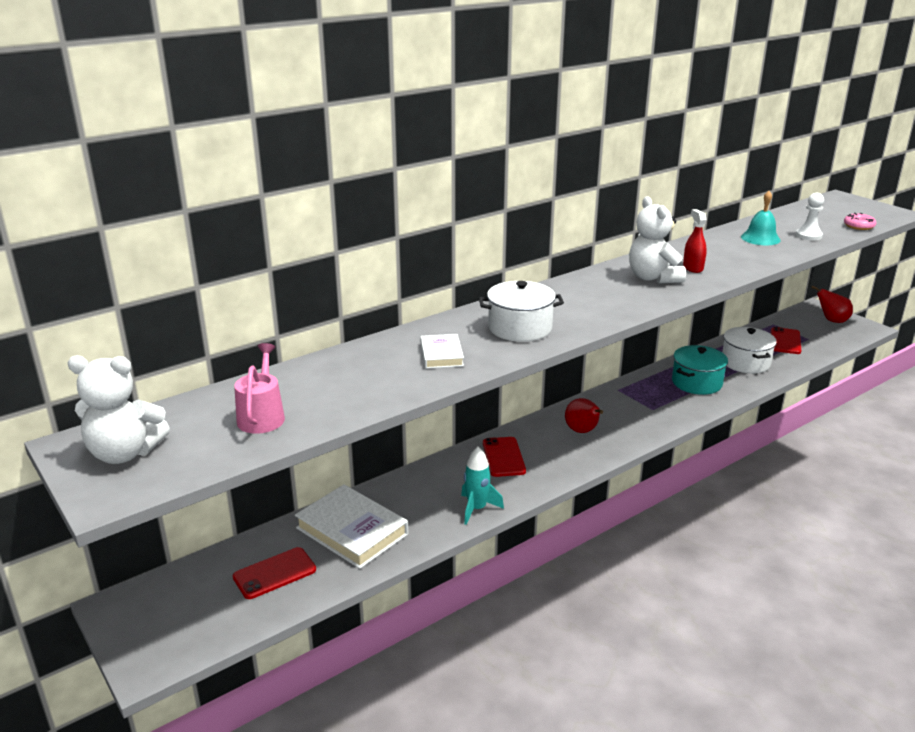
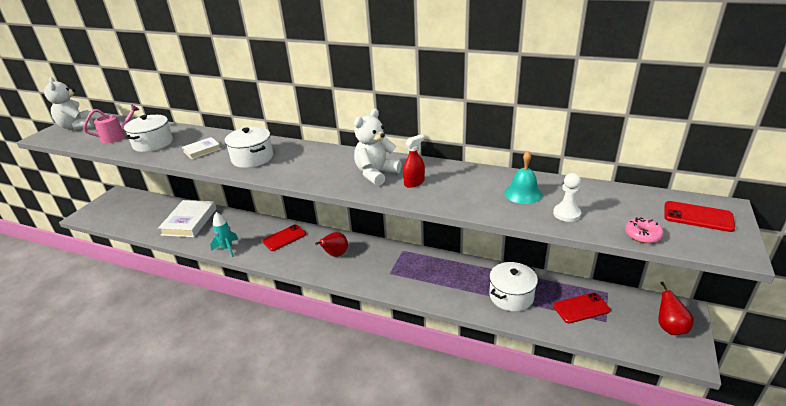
camera: 60 degrees right, 5 degrees up
red phone [233,547,316,599] -> red phone moved to [664,201,735,232]
turquoise pot [672,345,728,395] -> none
none -> white pot [124,115,173,152]

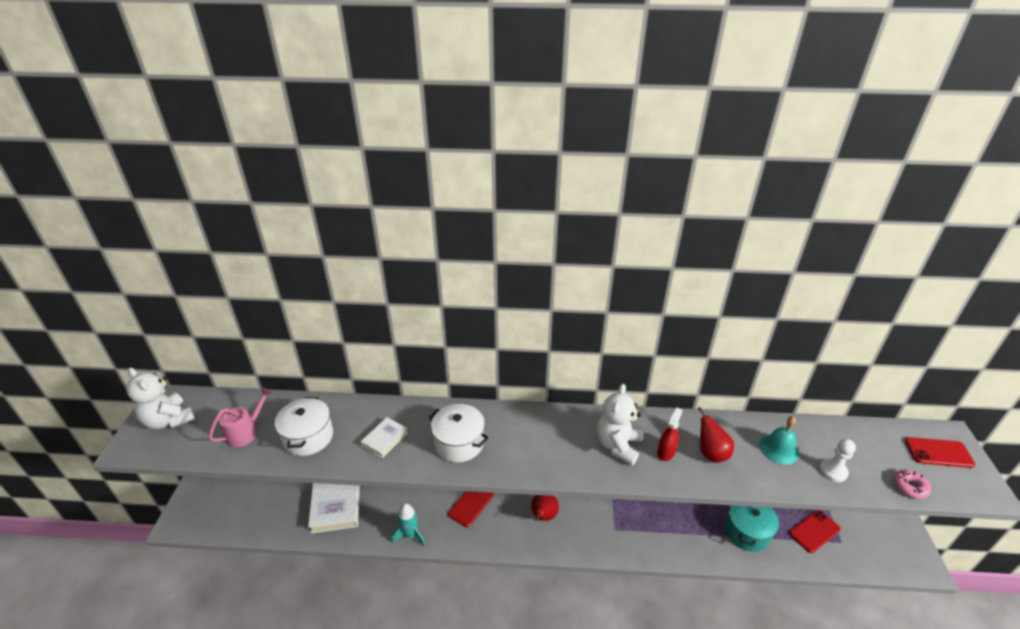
camera: 20 degrees left, 5 degrees up
white pot [489,262,538,312] -> turquoise pot [725,505,779,552]
red pear [658,282,694,335] -> red pear moved to [698,407,734,463]

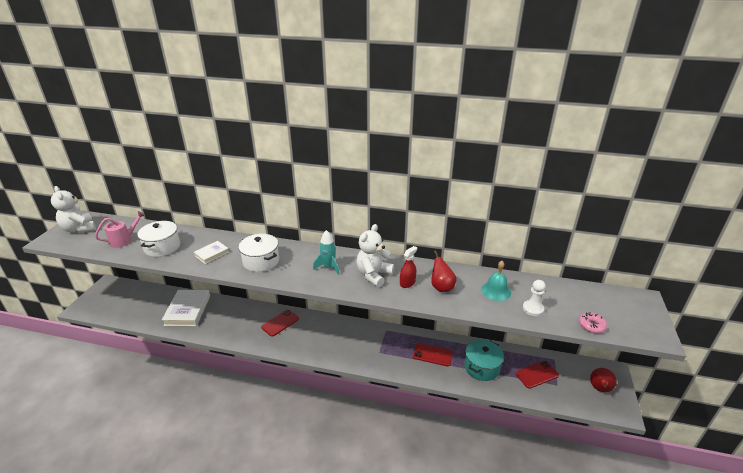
camera: 10 degrees right, 5 degrees down
turquoise rocket [392,503,426,547] -> turquoise rocket moved to [313,230,339,275]
red pear [531,495,559,521] -> red pear moved to [590,368,617,392]
red phone [905,437,975,468] -> red phone moved to [413,343,453,366]

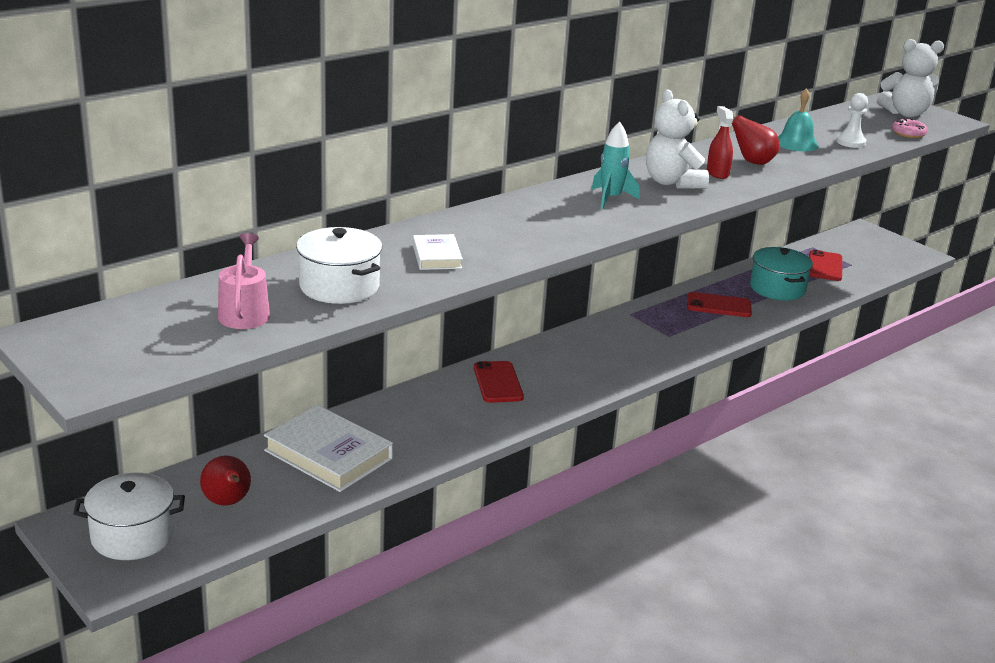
camera: 55 degrees left, 5 degrees down
white teddy bear [51,186,96,233] -> white teddy bear moved to [877,39,944,117]
white pot [239,234,279,272] -> white pot moved to [73,473,185,560]
red phone [413,343,453,366] -> red phone turned 45 degrees clockwise [687,292,752,317]
red pear [590,368,617,392] -> red pear moved to [200,456,251,505]

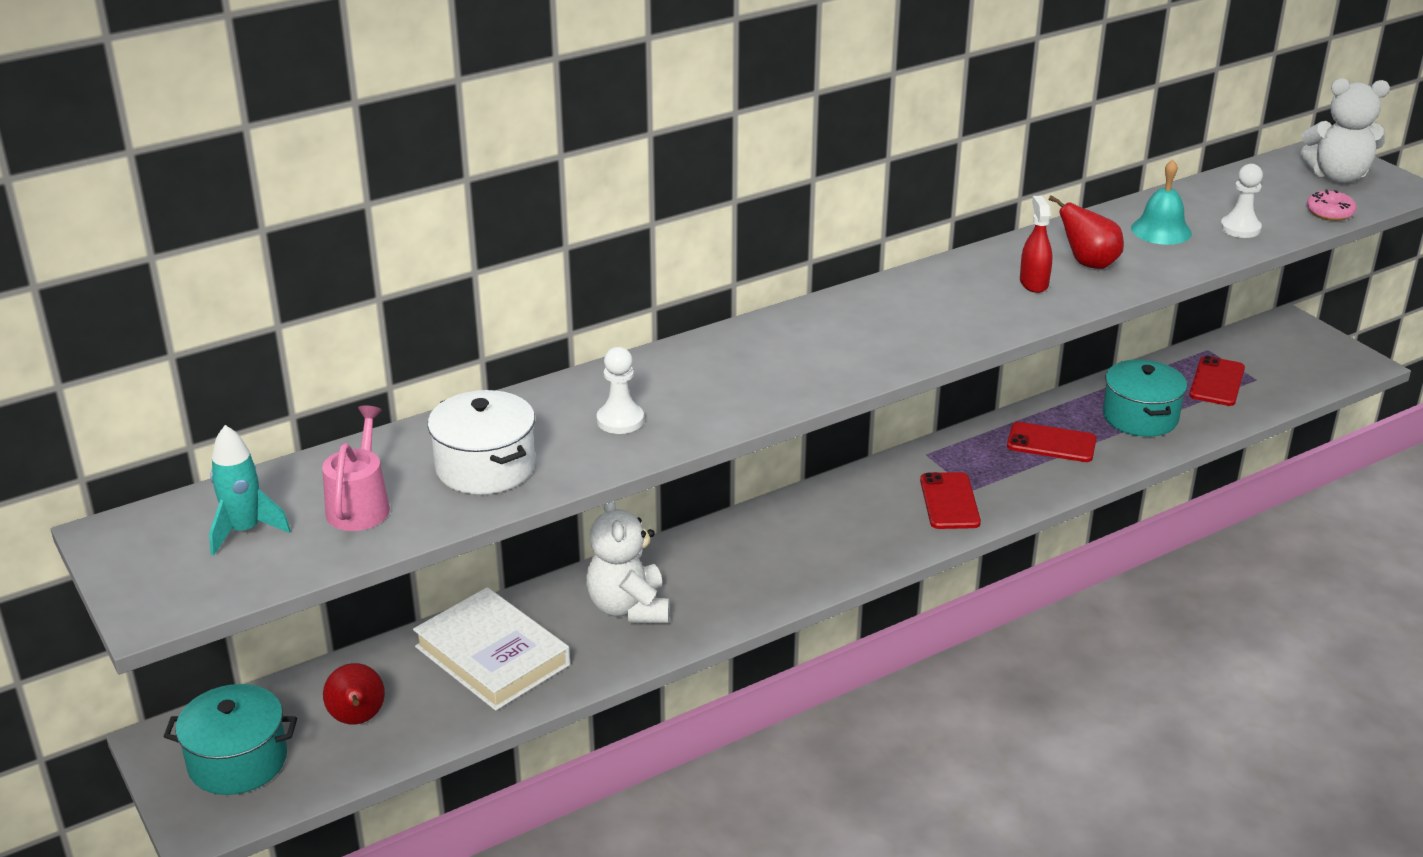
camera: 10 degrees right, 5 degrees up
white pot [73,473,185,560] -> turquoise pot [163,684,297,795]
white book [413,234,463,270] -> white pawn [597,347,644,434]
red phone [474,361,524,403] -> red phone moved to [920,472,981,529]
turquoise rocket [592,121,640,209] -> turquoise rocket moved to [209,425,291,556]
white teddy bear [646,90,709,189] -> white teddy bear moved to [586,501,669,623]

